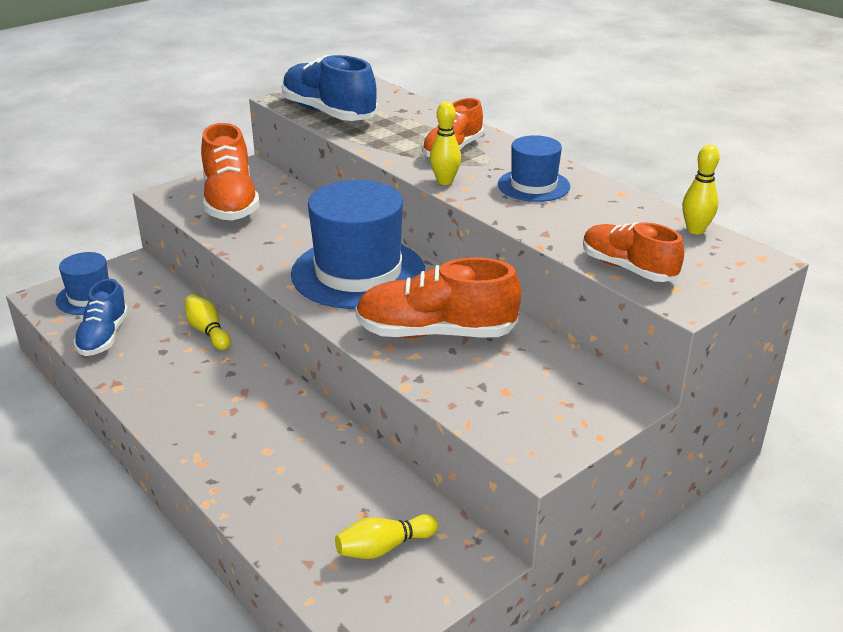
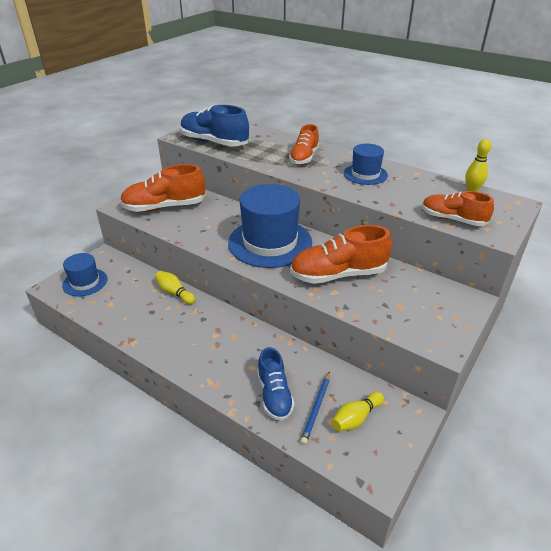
camera: 15 degrees left, 5 degrees up
blue shoe [73,279,128,356] -> blue shoe moved to [257,347,295,421]
orange shoe [201,123,260,221] -> orange shoe turned 105 degrees clockwise [120,164,206,212]
yellow bowling pin [430,102,461,185] -> none
none -> blue pencil [300,372,330,445]

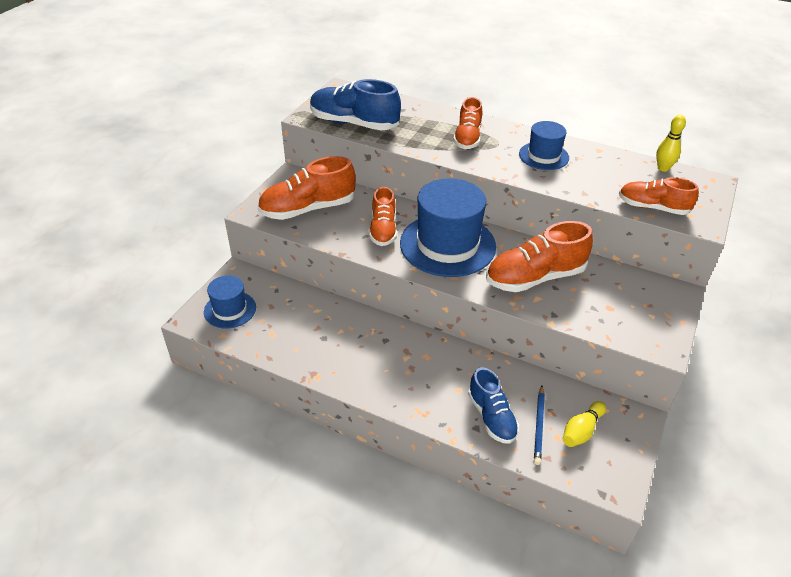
camera: 10 degrees left, 5 degrees up
yellow bowling pin [155,271,195,304] -> none
none -> orange shoe [369,187,397,246]

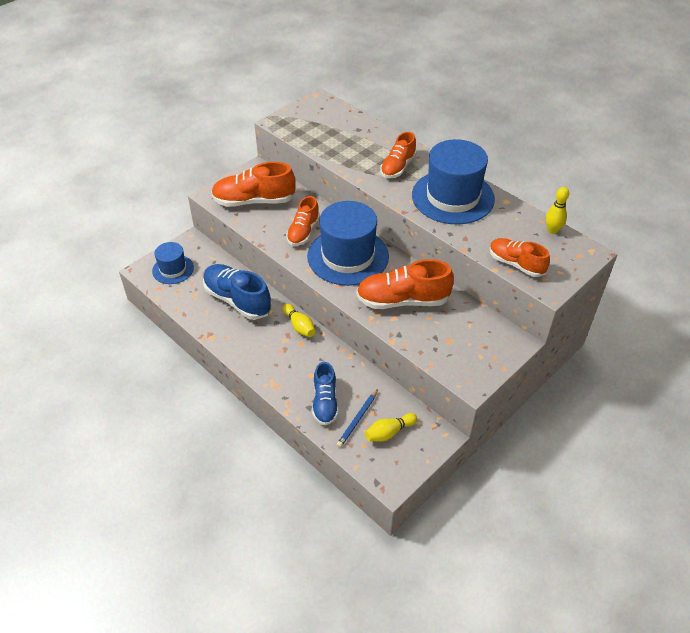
camera: 20 degrees right, 5 degrees up
blue shoe [310,79,401,130] -> blue shoe moved to [203,264,272,320]
blue hat [519,121,569,170] -> blue hat [412,139,495,225], size x1.86
none -> yellow bowling pin [282,304,315,337]

